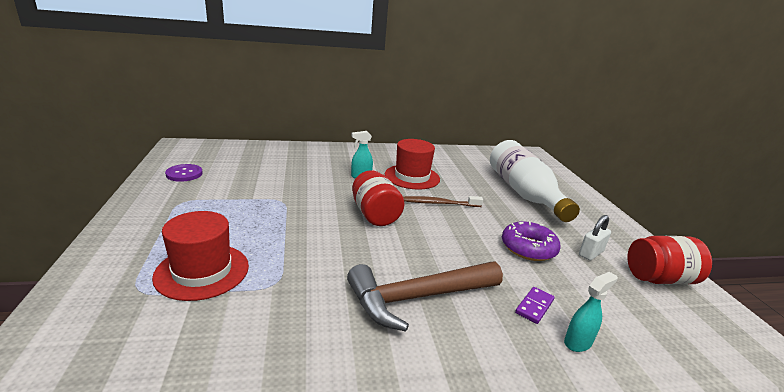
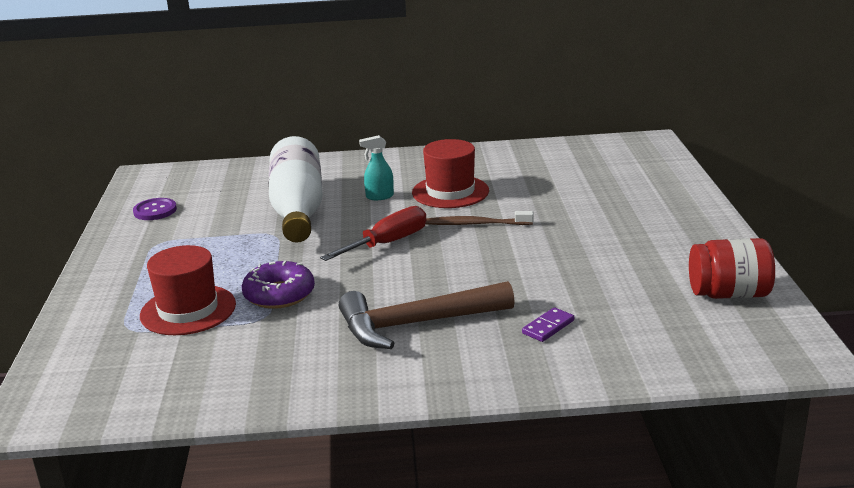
camera: 10 degrees right, 0 degrees up
red jar [352,170,404,226] -> red screwdriver [320,206,427,261]
white bottle [490,140,580,222] -> white bottle moved to [269,136,323,243]
purple donut [502,221,561,261] -> purple donut moved to [242,261,315,309]
turquoise spray bottle [564,272,618,352] -> none
white padlock [579,215,611,261] -> none

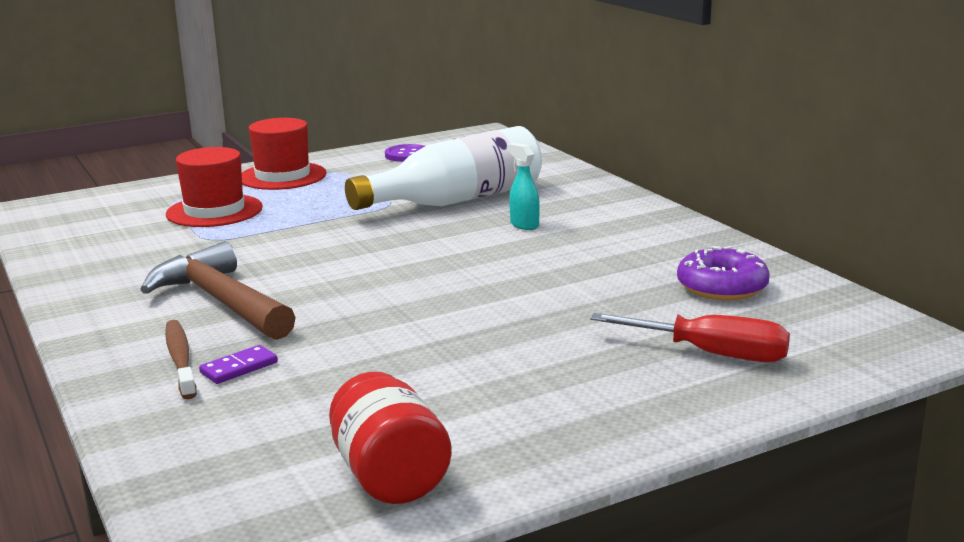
camera: 65 degrees right, 5 degrees down
purple donut [242,261,315,309] -> purple donut moved to [677,246,770,301]
red screwdriver [320,206,427,261] -> red screwdriver moved to [590,313,790,363]
red hat [412,139,489,208] -> red hat moved to [242,118,326,190]
brown toothbrush [426,211,533,225] -> brown toothbrush moved to [165,320,197,399]
purple domino [522,307,574,342] -> purple domino turned 60 degrees counterclockwise [199,345,278,384]

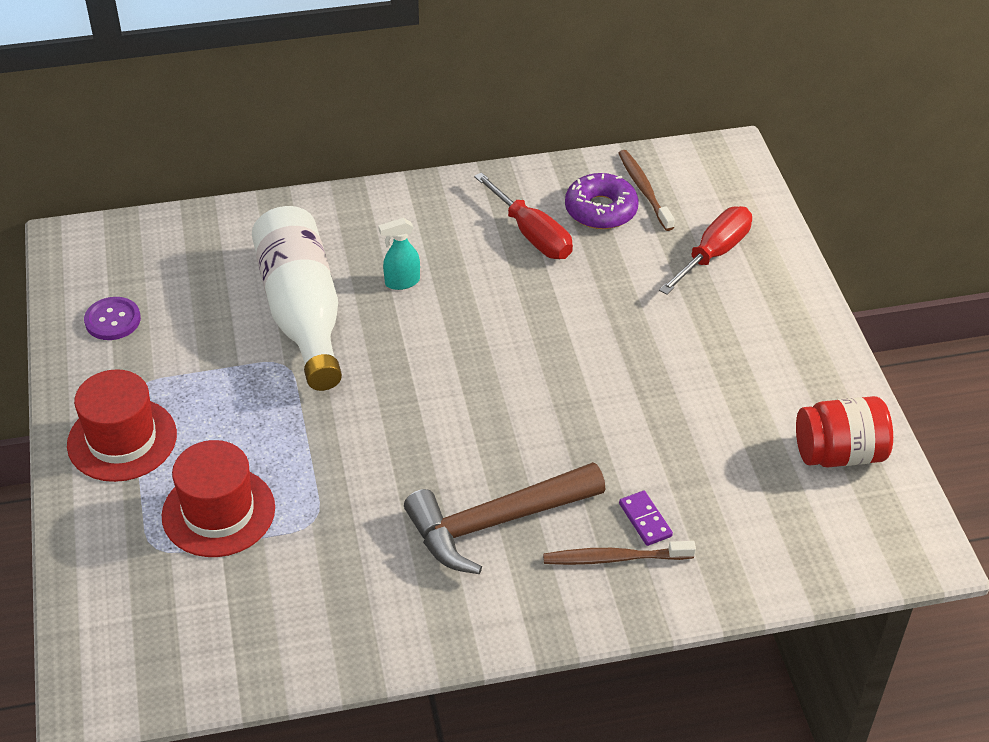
camera: 75 degrees left, 25 degrees up
none -> red screwdriver [474,172,573,259]
none -> brown toothbrush [618,150,675,231]

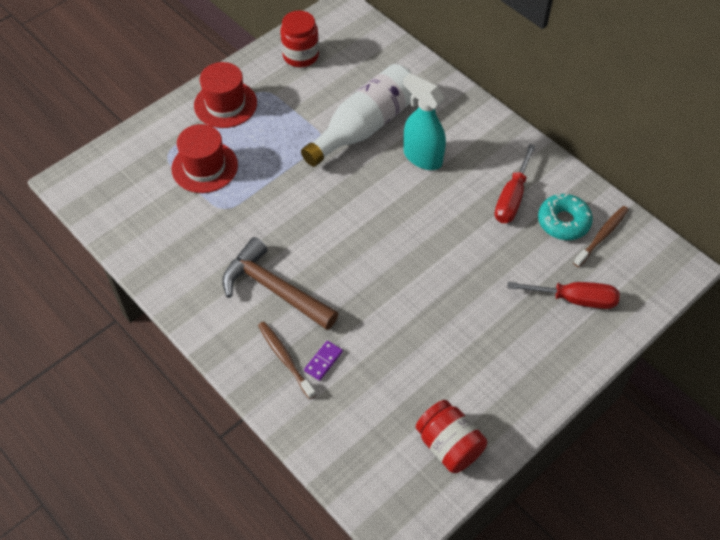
camera: 60 degrees right, 10 degrees up
purple button [84,297,141,340] -> red jar [280,10,319,67]
turquoise spray bottle [378,218,420,290] -> turquoise spray bottle [403,73,446,170], size x1.87
purple donut [565,173,639,229] -> turquoise donut [538,194,593,240]

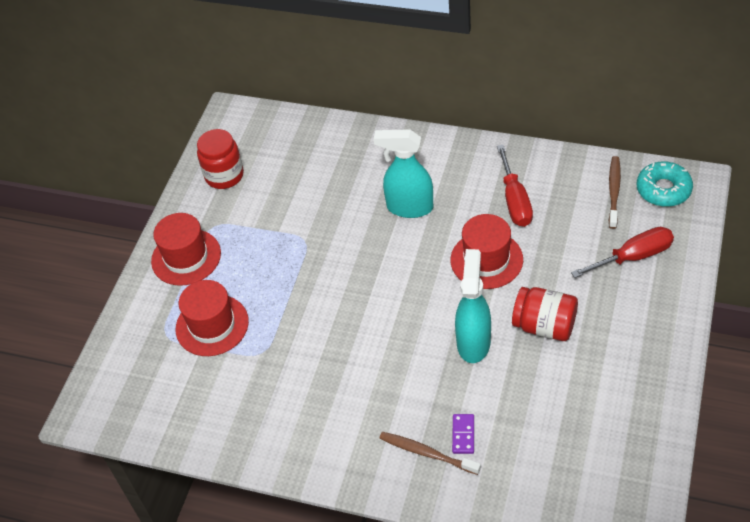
camera: 25 degrees left, 5 degrees down
brown hammer [222,237,339,330] -> none
white bottle [301,64,412,167] -> none
red jar [416,400,487,473] -> red jar moved to [512,287,578,341]
turquoise donut [538,194,593,240] -> turquoise donut moved to [637,161,693,207]
none -> red hat [451,214,523,289]
none -> turquoise spray bottle [455,249,491,363]

